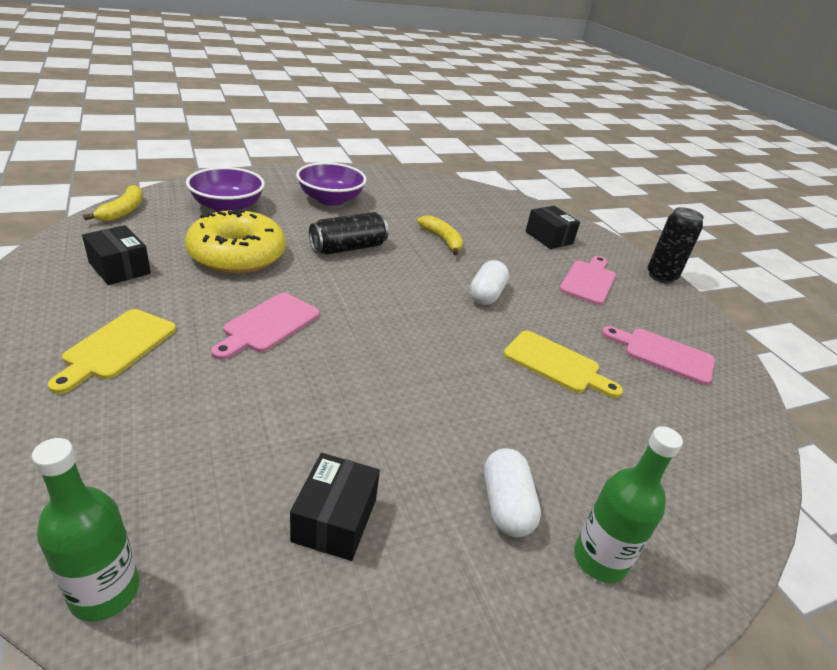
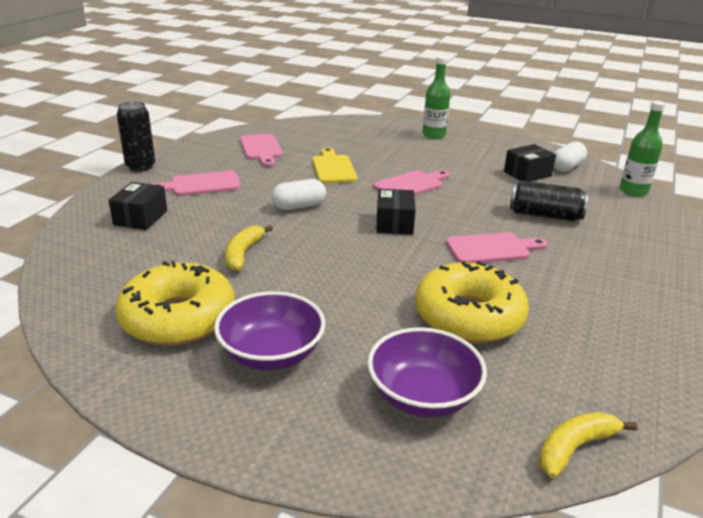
camera: 130 degrees left, 5 degrees down
yellow cutting board [48,309,176,394] -> none
black box [82,225,151,285] -> black box moved to [376,189,416,235]
black can [309,212,389,255] -> black can moved to [510,181,588,221]
white capsule [484,448,541,538] -> white capsule moved to [554,141,587,172]
none -> yellow donut [116,261,235,346]
none -> pink cutting board [373,170,450,196]

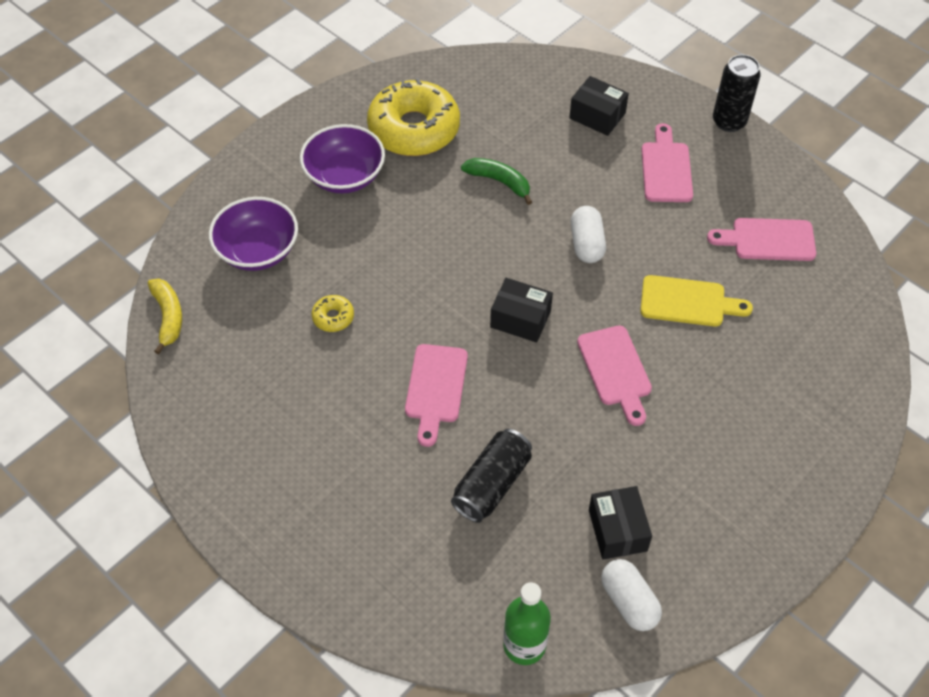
camera: 110 degrees right, 25 degrees up
yellow banana [225,225,273,271] -> green banana [461,158,532,205]
yellow donut [415,261,529,343] -> yellow donut [311,295,354,332], size x0.41
green bottle [422,56,450,139] -> none

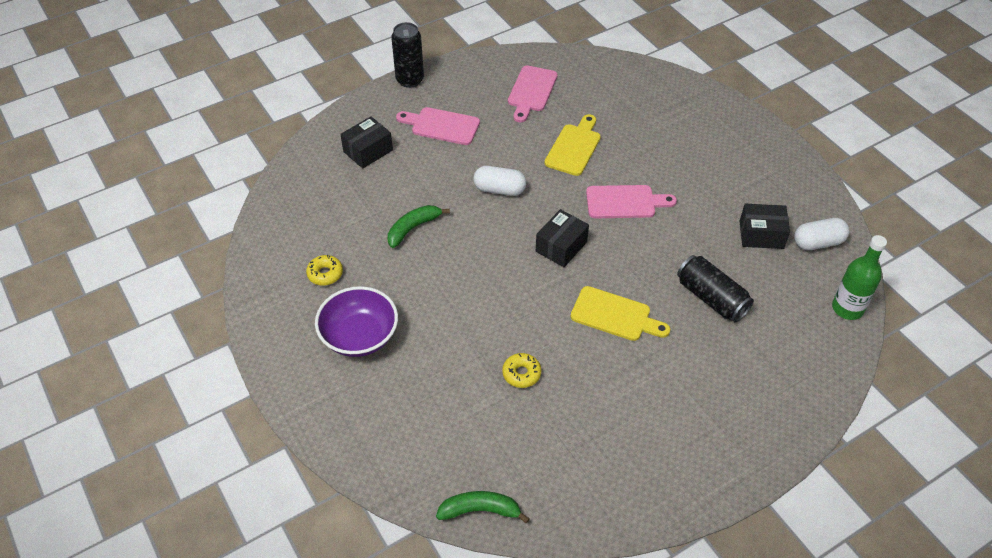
camera: 75 degrees left, 5 degrees down
yellow banana [148,279,182,354] -> green banana [436,491,530,523]
purple bowl [209,197,298,271] -> none
yellow donut [367,78,460,156] -> yellow donut [306,255,343,286], size x0.41
pink cutting board [405,344,468,447] -> yellow cutting board [570,286,670,341]

